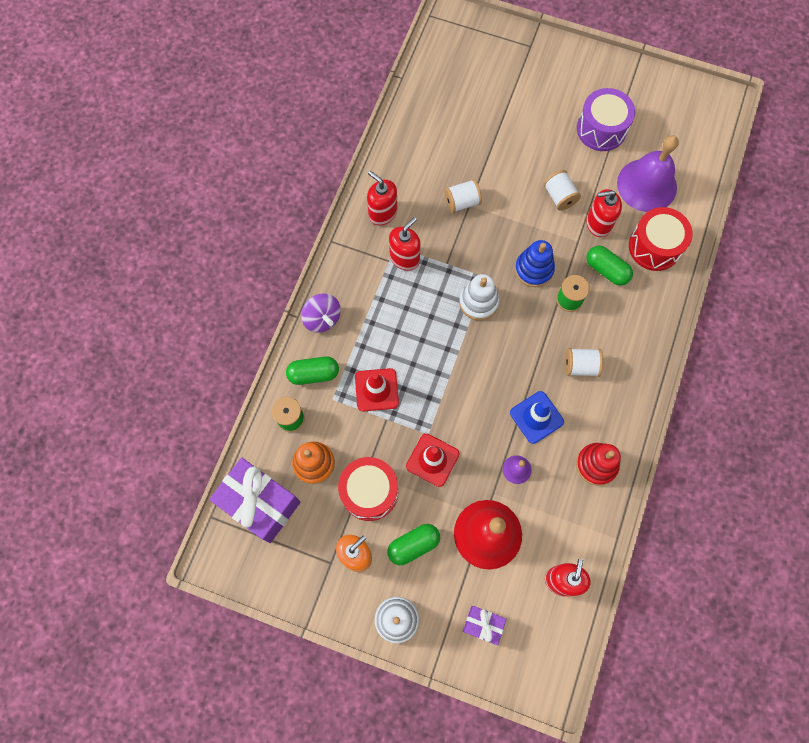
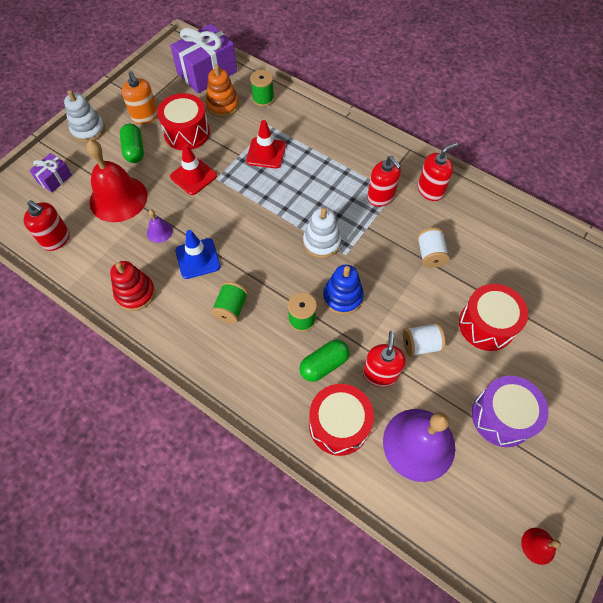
camera: 105 degrees right, 10 degrees down
green capsule [286,356,339,385] -> none
purple spinning top [301,294,341,333] -> none
white spool [565,348,604,377] -> green spool [211,282,248,324]
none -> red drum [459,284,528,351]
none -> red bell [521,528,561,565]

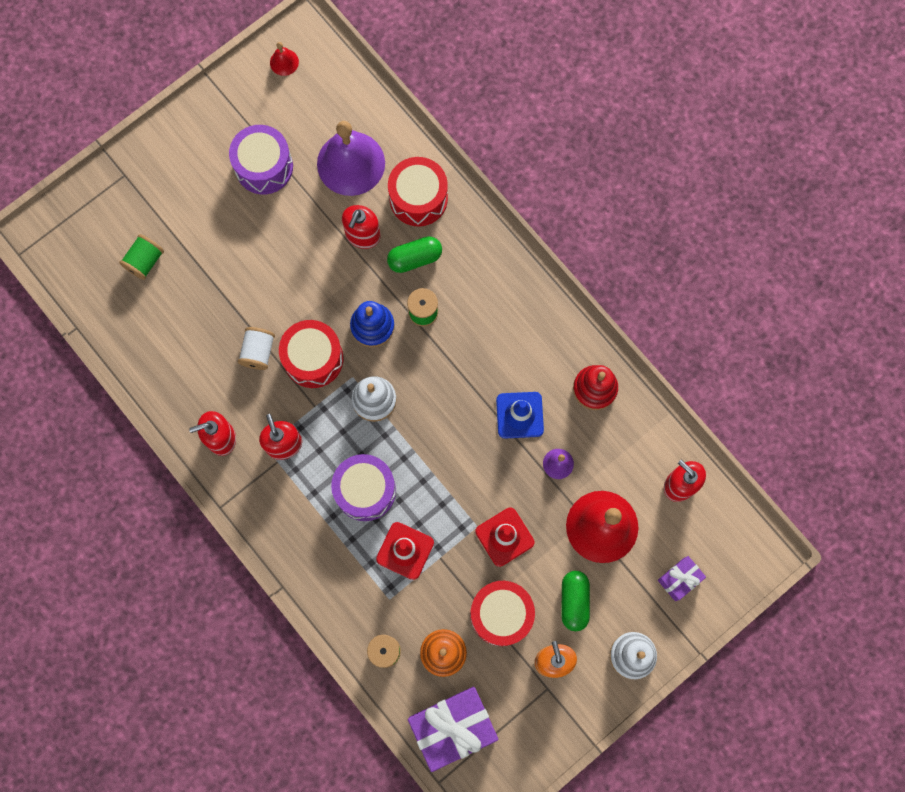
camera: 165 degrees left, 15 degrees up
green spool [211,282,248,324] -> green spool moved to [119,234,164,280]
white spool [403,323,445,357] -> none
red drum [459,284,528,351] -> red drum moved to [279,320,343,388]
none -> purple drum [331,454,396,521]

